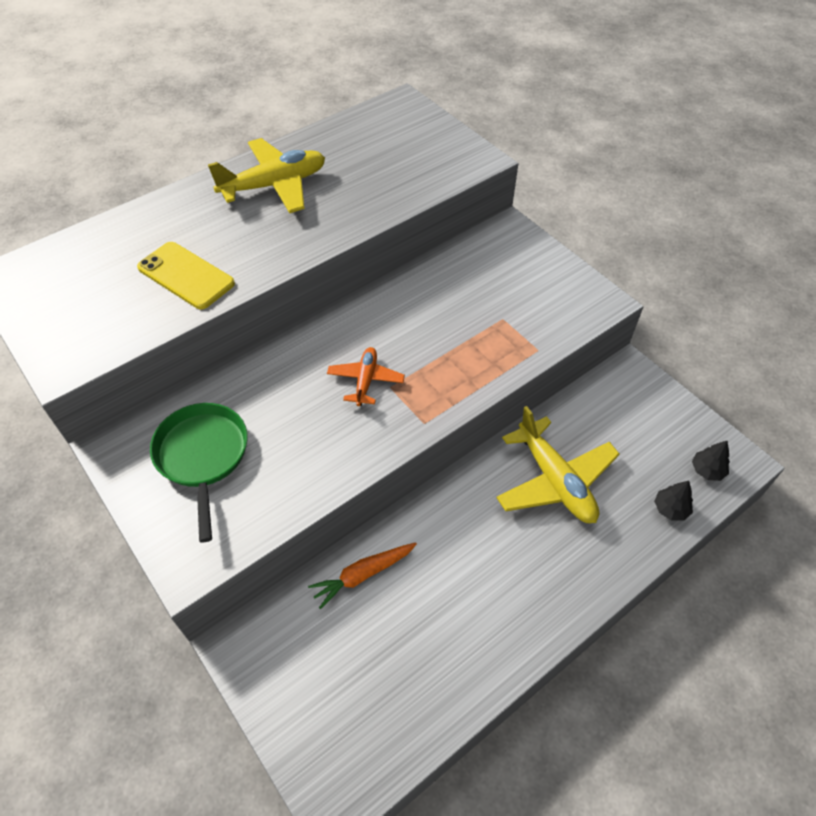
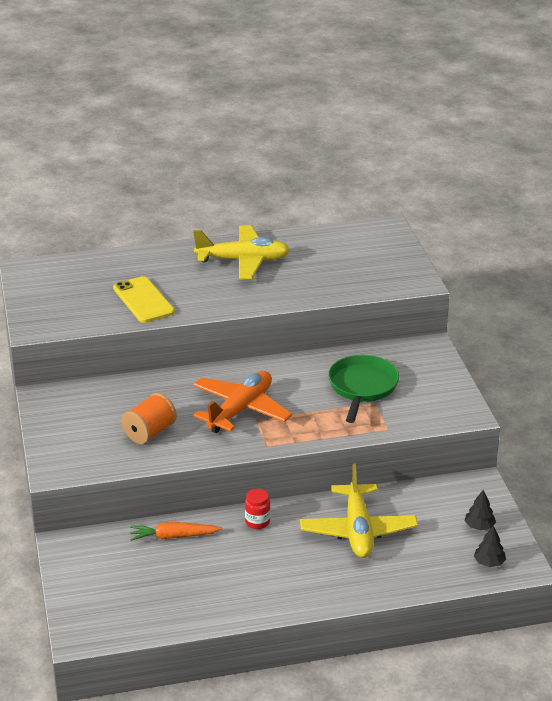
camera: 25 degrees right, 20 degrees down
green pan [150,403,248,542] -> green pan moved to [328,355,399,423]
orange plane [327,347,405,406] -> orange plane [193,371,292,433], size x1.76
black tree [654,480,693,521] -> black tree moved to [464,490,496,530]
none -> orange spool [121,393,177,444]
none -> red jar [245,489,270,529]

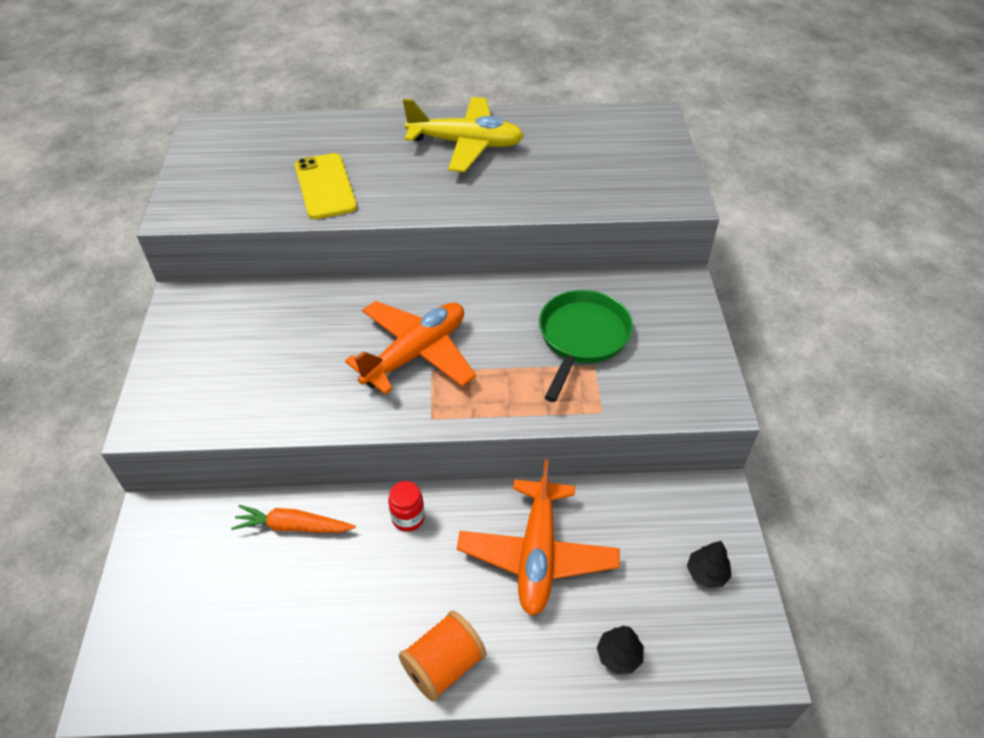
camera: 10 degrees right, 15 degrees up
orange spool [121,393,177,444] -> orange spool moved to [399,611,486,702]
yellow plane [300,464,418,558] -> orange plane [457,459,620,616]
black tree [474,525,506,567] -> black tree moved to [597,626,644,674]

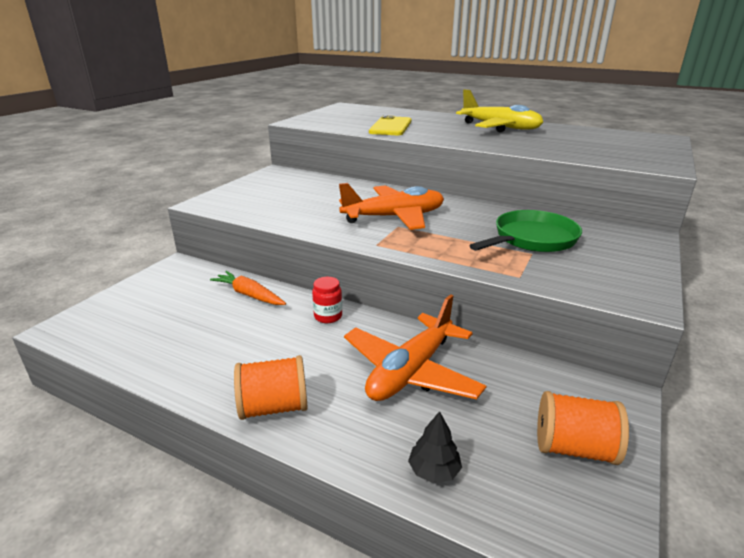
camera: 30 degrees right, 20 degrees down
black tree [687,541,732,588] -> orange spool [537,391,629,465]

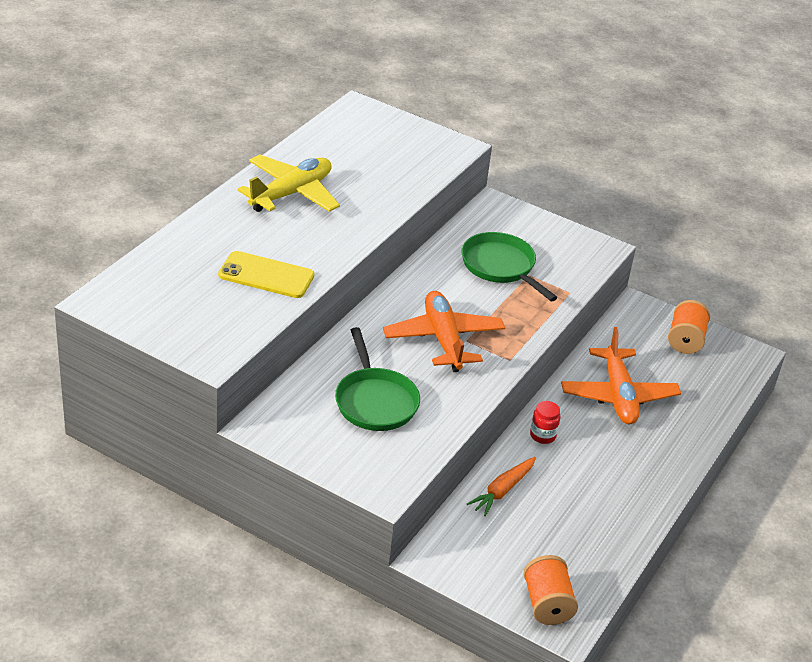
camera: 90 degrees left, 10 degrees up
orange spool [234,355,308,420] -> orange spool moved to [523,555,578,625]
orange plane [344,294,486,401] -> orange plane turned 45 degrees clockwise [561,327,681,424]
black tree [408,411,462,483] -> none
none -> green pan [335,327,420,431]

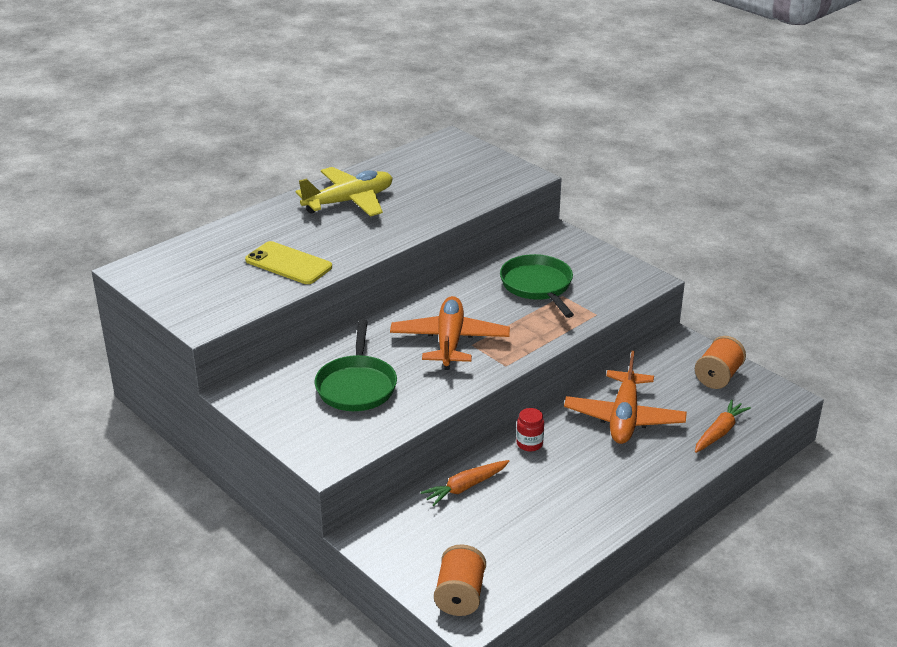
camera: 20 degrees right, 5 degrees down
none -> orange carrot [695,399,751,453]

